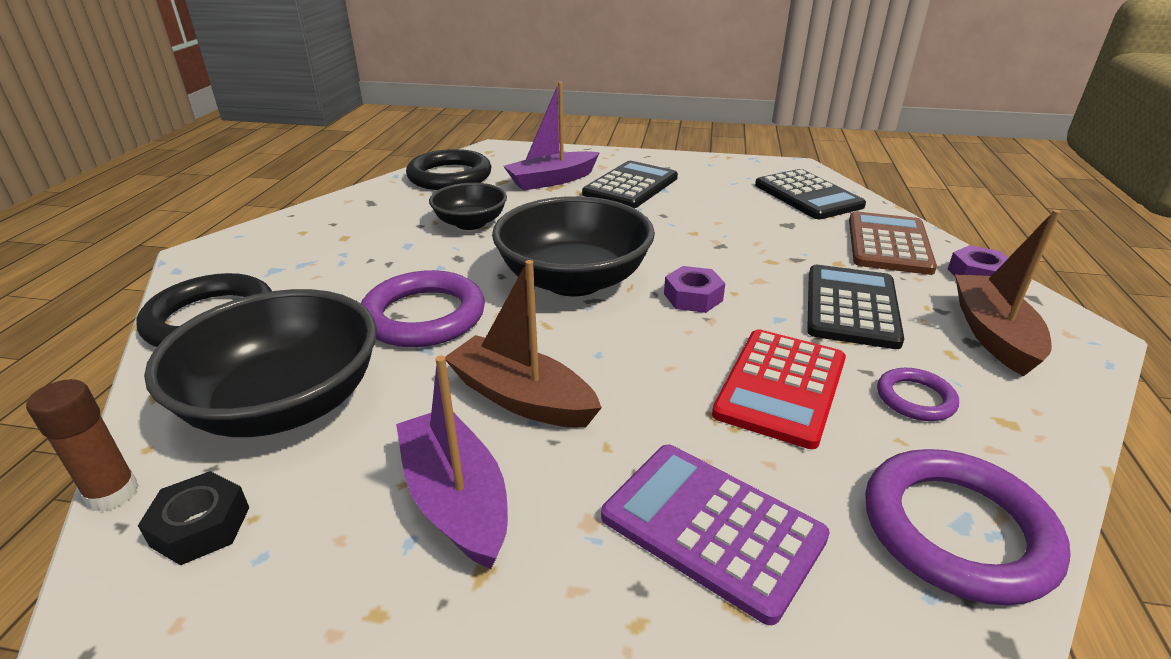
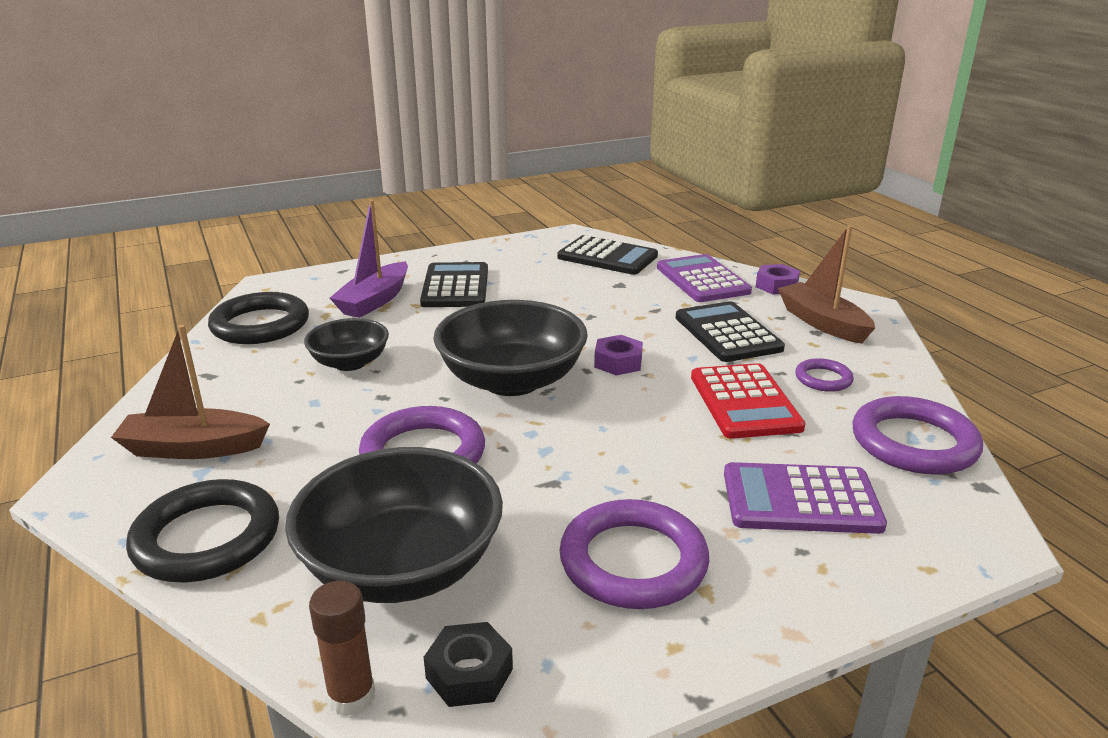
camera: 35 degrees left, 5 degrees down
purple boat [396,356,508,569] -> purple ring [559,499,709,609]
brown boat [445,260,602,428] -> brown boat moved to [111,325,270,459]
brown calculator [849,211,937,275] -> purple calculator [657,254,752,302]

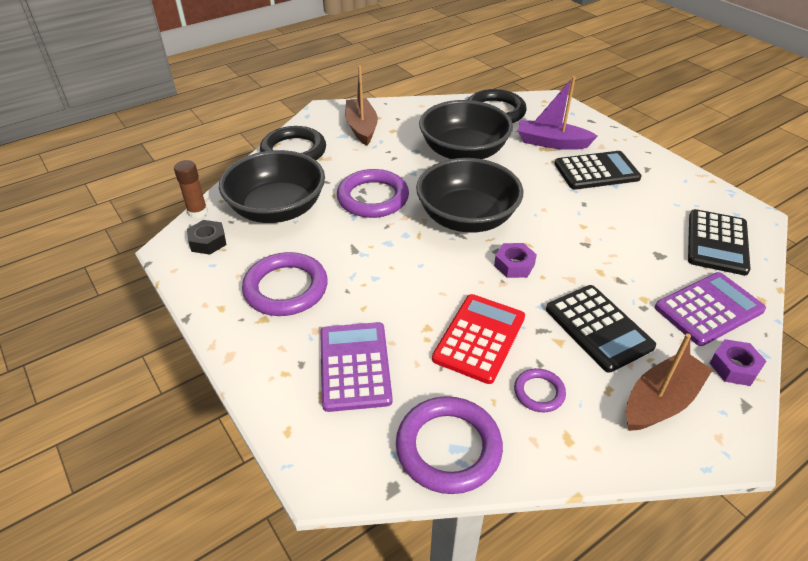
camera: 80 degrees right, 15 degrees up
black bowl [304,318,389,371] -> black bowl [419,100,513,159], size x1.76
black calculator [676,301,785,362] -> black calculator turned 90 degrees clockwise [546,285,656,373]
red calculator [691,363,805,439] -> red calculator turned 135 degrees clockwise [432,294,525,384]

